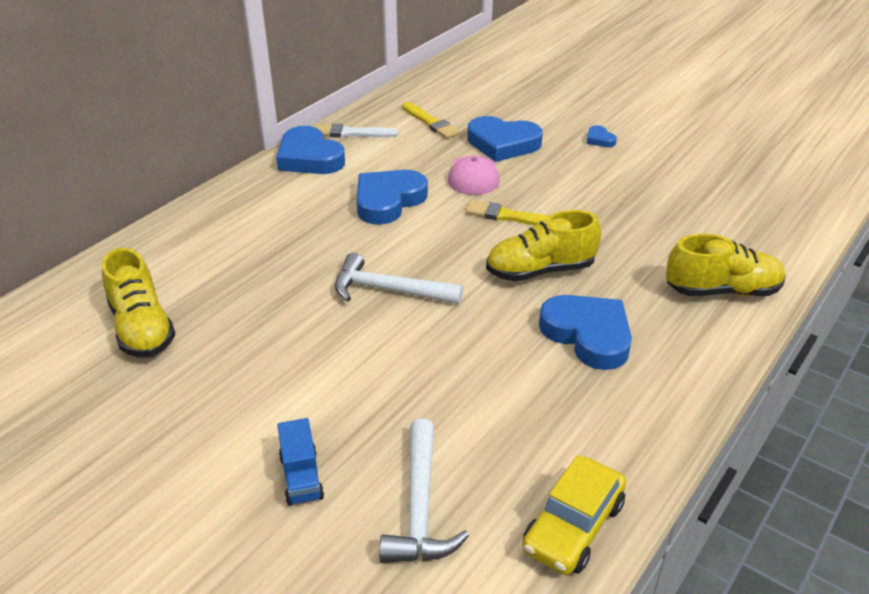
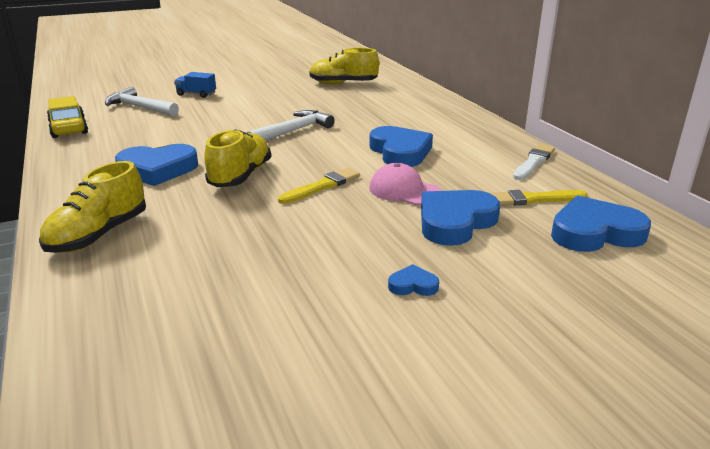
camera: 120 degrees right, 10 degrees down
blue heart [276,126,345,174] -> blue heart moved to [551,196,651,252]

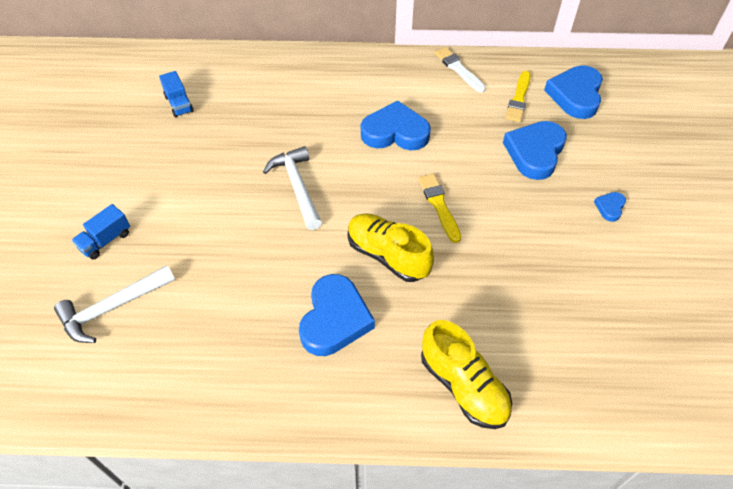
camera: 65 degrees left, 25 degrees up
yellow car [47,96,88,138] -> none
yellow shoe [310,48,379,84] -> blue truck [159,71,194,118]
pink cap [369,163,441,205] -> none
blue heart [421,190,500,246] -> blue heart turned 45 degrees clockwise [503,121,567,180]

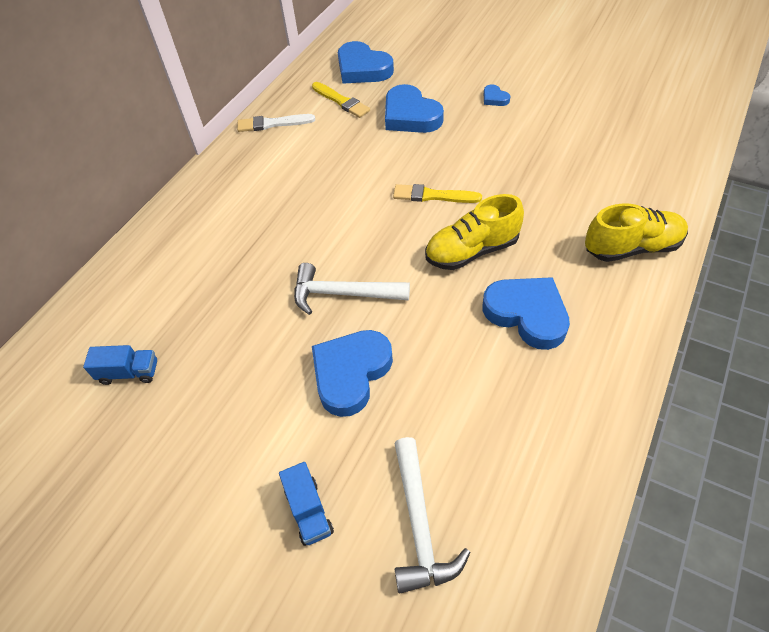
camera: 60 degrees left, 0 degrees up
blue heart [361,100,431,150] -> blue heart moved to [312,330,393,417]

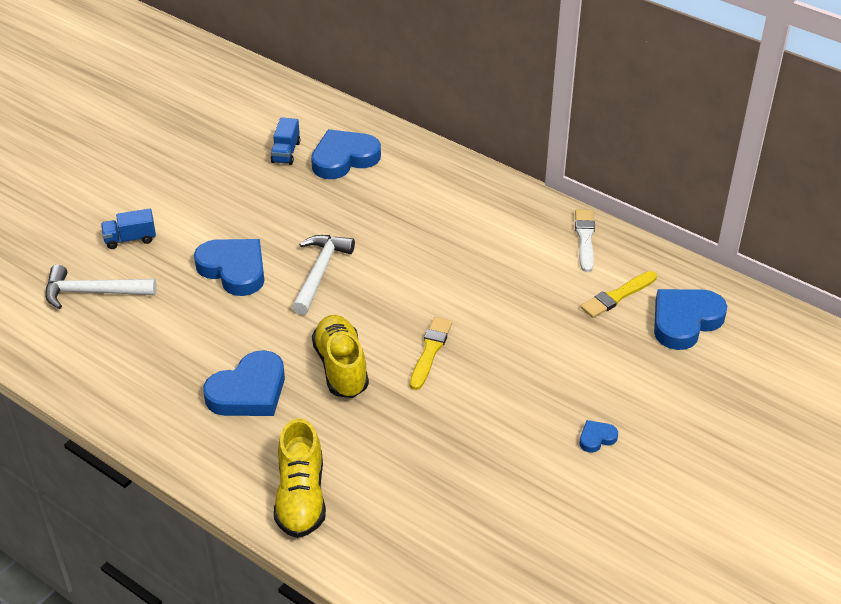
camera: 95 degrees right, 10 degrees down
blue heart [385,84,444,133] -> blue heart moved to [311,129,381,179]

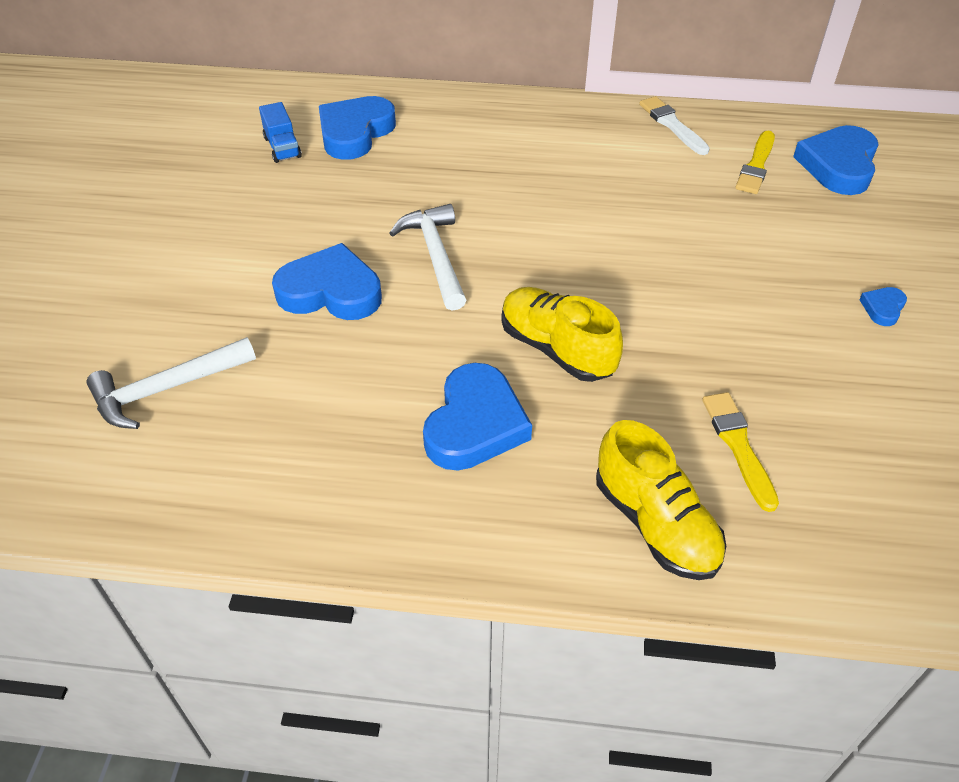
camera: 30 degrees left, 5 degrees up
blue truck [101,209,156,249] -> none
yellow brush [410,317,452,390] -> yellow brush moved to [702,392,779,512]

